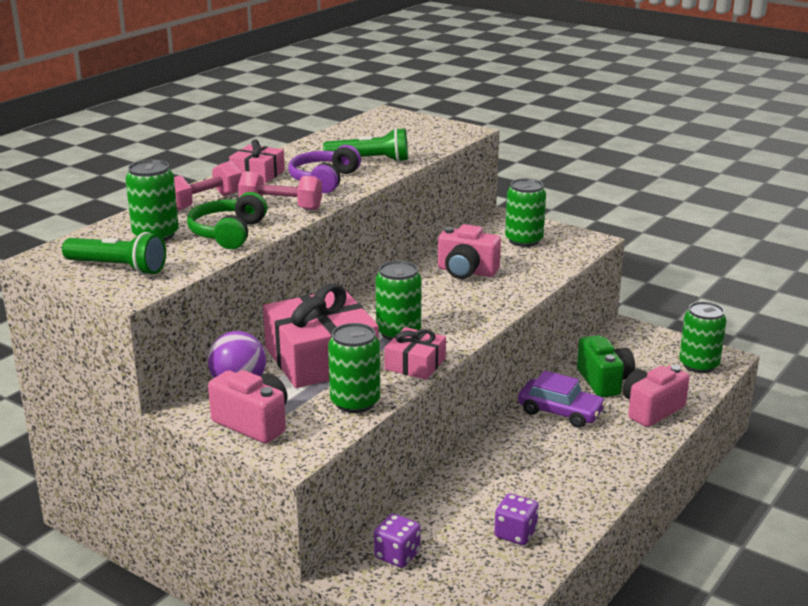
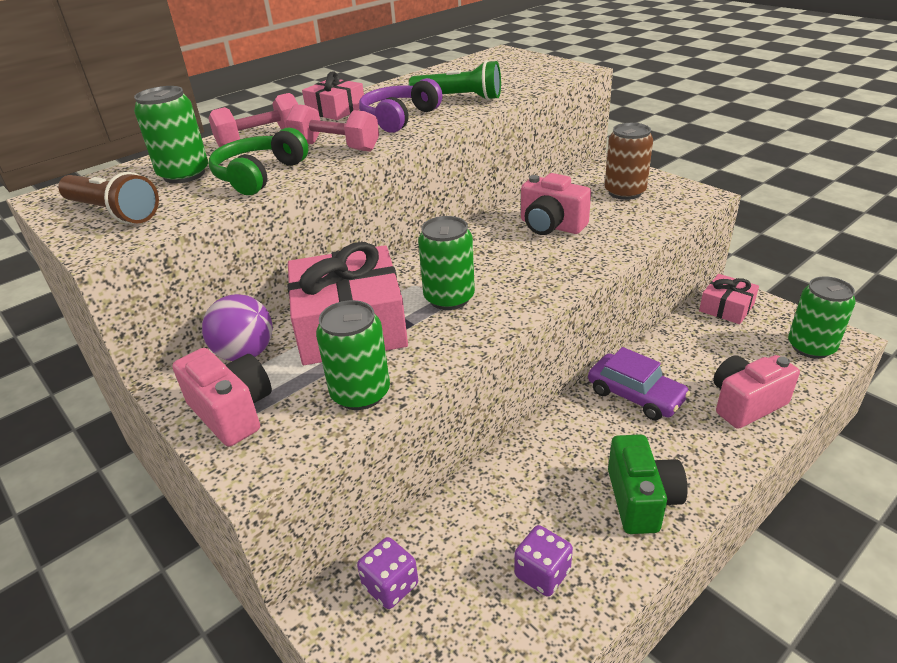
camera: 15 degrees right, 10 degrees up
green flashlight [62,232,166,275] -> brown flashlight [58,172,159,224]
pink gift [384,327,446,380] -> pink gift moved to [699,274,759,324]
green can [505,178,546,247] -> brown can [605,123,653,200]
green camera [577,335,635,397] -> green camera moved to [608,434,688,534]

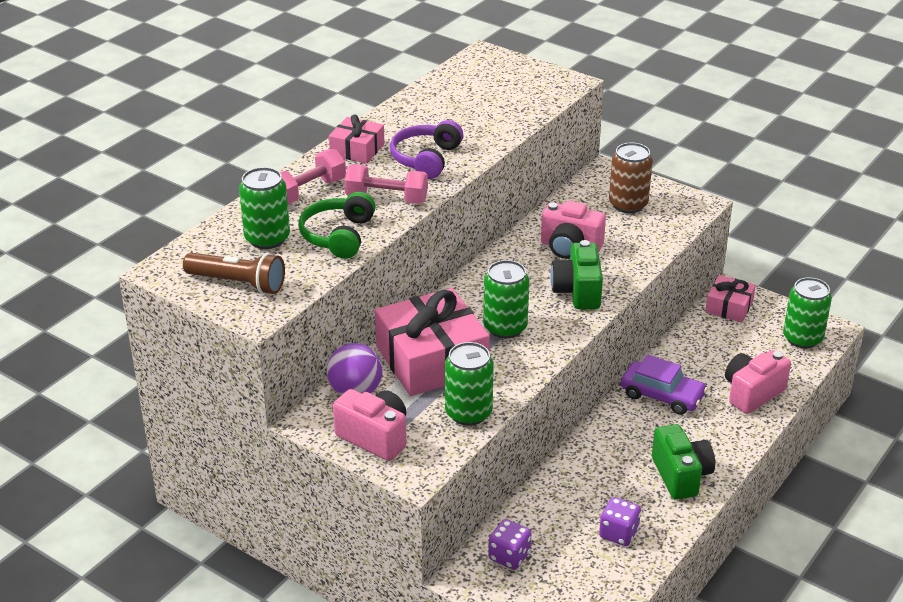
camera: 15 degrees left, 0 degrees up
green flashlight [409,60,501,100] -> none
none -> green camera [550,240,603,309]

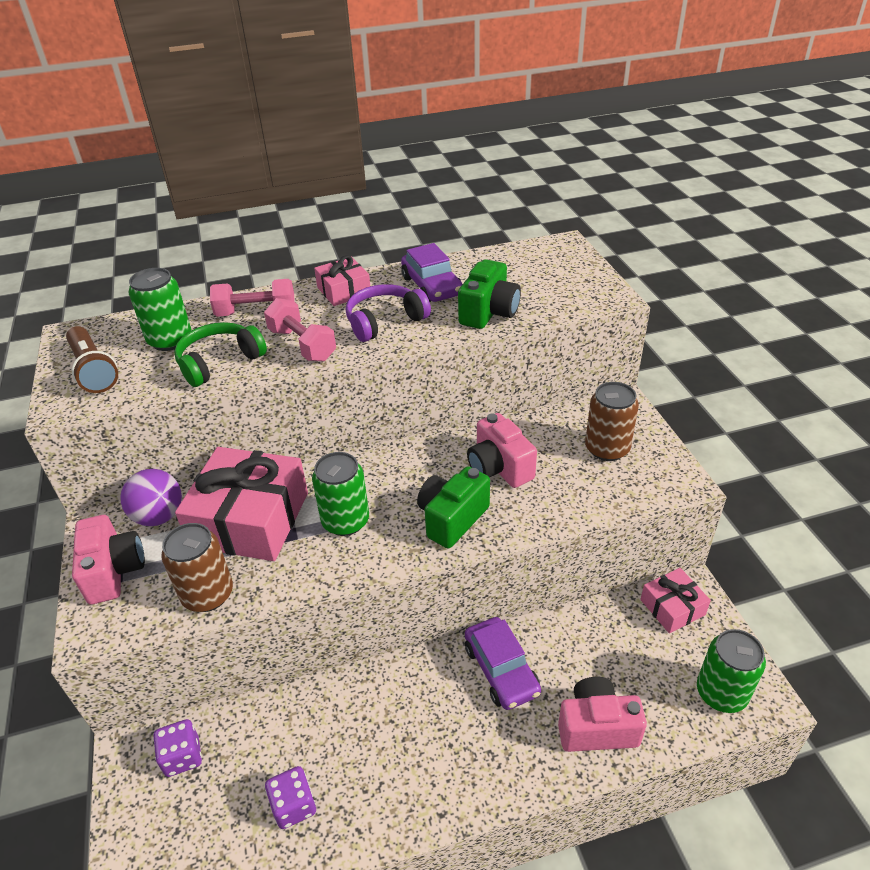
camera: 40 degrees right, 5 degrees up
green can [445,342,494,426] -> brown can [161,523,233,612]
green camera [652,424,715,500] -> green camera moved to [458,259,521,329]
none -> purple car [401,243,462,302]

